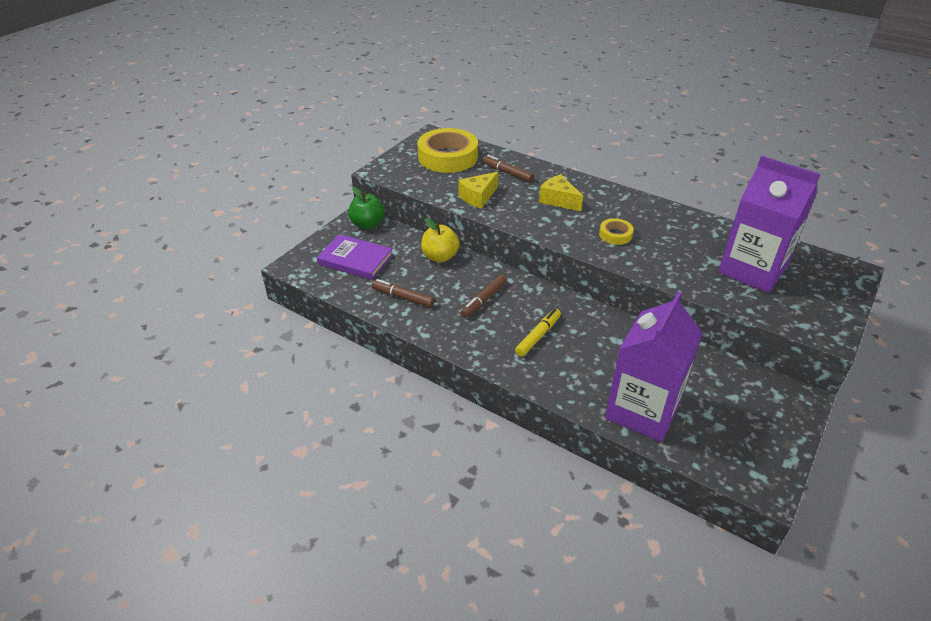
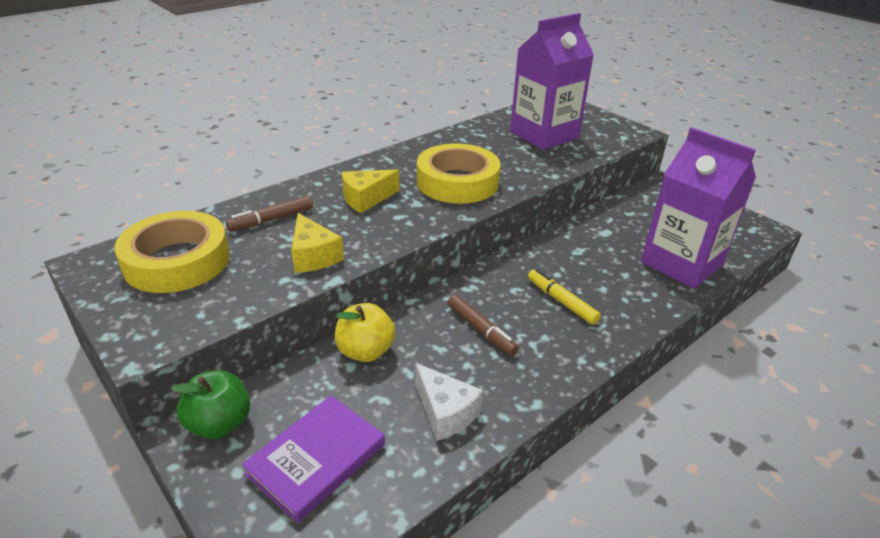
camera: 75 degrees left, 5 degrees down
brown marker [372,279,435,307] -> white cheese [415,363,483,441]
yellow tape [599,218,634,245] -> yellow tape [417,144,501,204], size x2.14

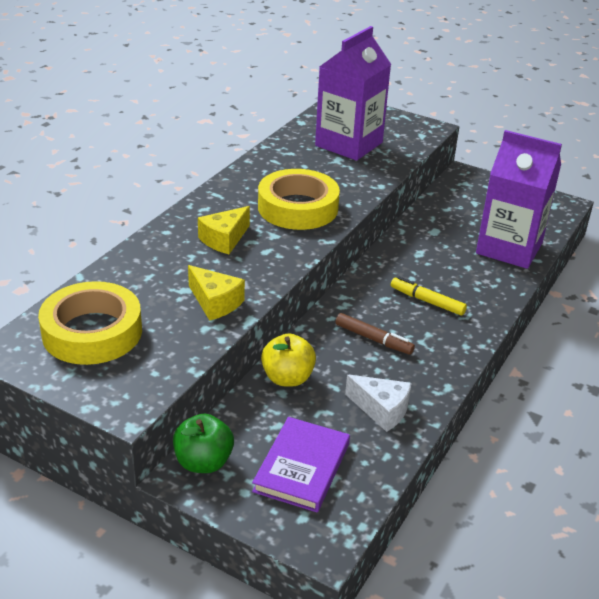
camera: 20 degrees left, 0 degrees up
brown marker [226,196,313,232] -> none

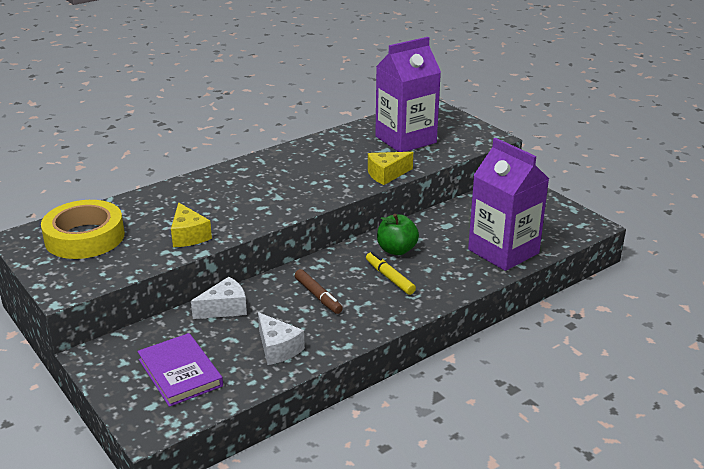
camera: 25 degrees right, 5 degrees down
green apple [173,414,234,473] -> green apple moved to [377,214,419,255]
yellow cheese [198,206,250,254] -> yellow cheese moved to [368,152,413,185]
purple book [252,417,350,512] -> purple book turned 75 degrees counterclockwise [137,333,223,407]
yellow tape [258,169,340,230] -> none
yellow apple [261,333,316,387] -> white cheese [191,277,247,319]

